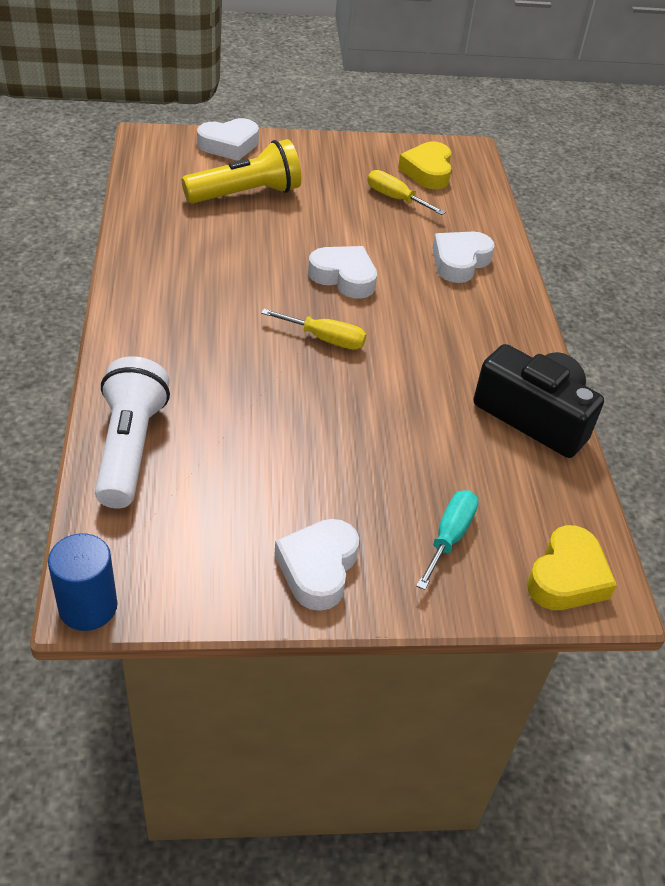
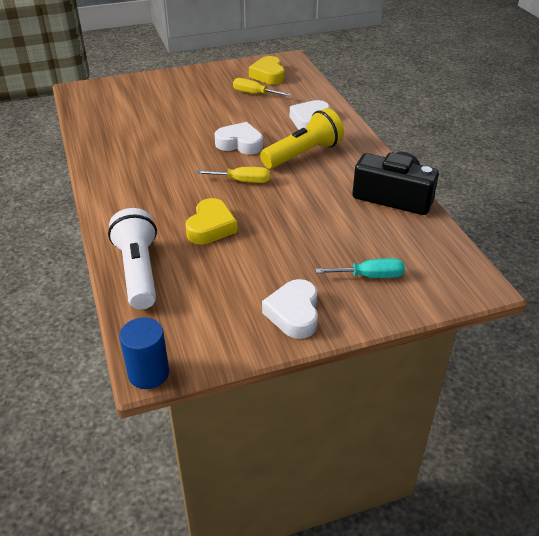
camera: 10 degrees left, 5 degrees down
yellow flashlight [182,139,302,204] -> yellow flashlight moved to [260,108,344,169]
white heart [197,118,259,161] -> none
turquoise screwdriver [416,490,478,590] -> turquoise screwdriver turned 75 degrees clockwise [315,258,405,278]
yellow heart [527,525,617,610] -> yellow heart moved to [185,198,237,244]

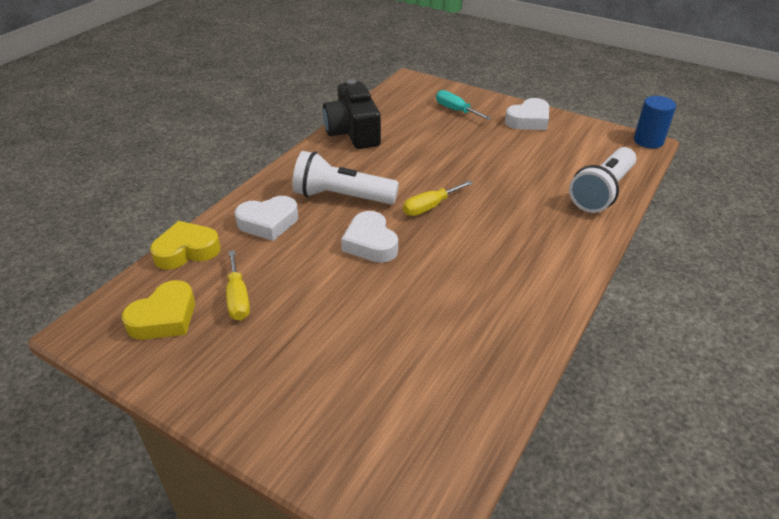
camera: 130 degrees left, 0 degrees up
yellow heart [185,198,237,244] -> yellow heart moved to [150,221,220,270]
yellow screwdriver [196,167,270,183] -> yellow screwdriver turned 90 degrees counterclockwise [403,180,473,216]
yellow flashlight [260,108,344,169] -> white flashlight [292,151,399,204]

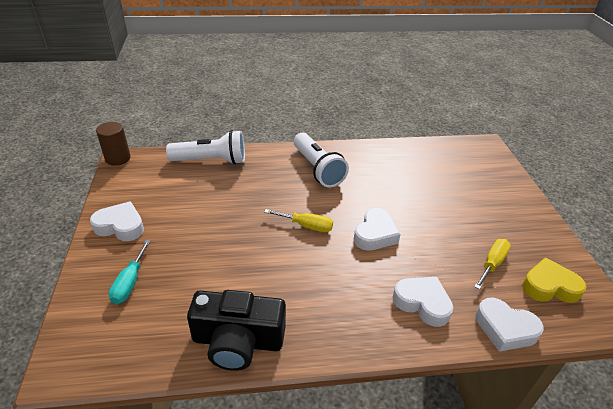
camera: 130 degrees left, 0 degrees up
yellow heart [150,221,220,270] -> white heart [476,297,544,352]
white flashlight [292,151,399,204] -> white flashlight moved to [294,133,349,188]
black camera [323,80,381,149] -> black camera turned 60 degrees clockwise [187,290,286,371]
blue cylinder [634,96,676,149] -> brown cylinder [96,122,131,166]

